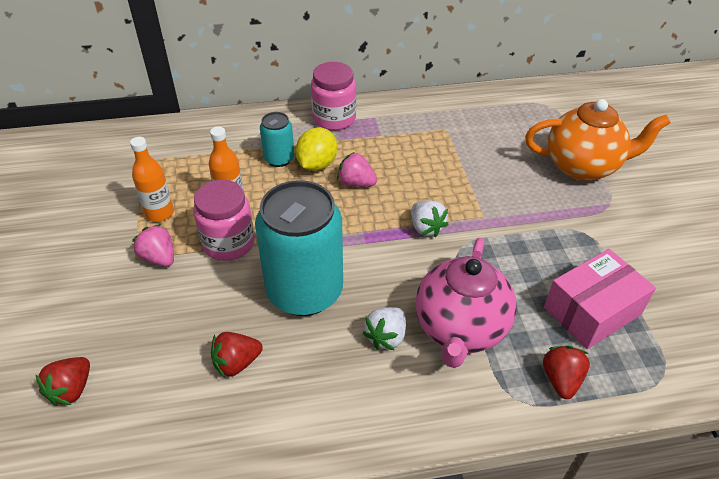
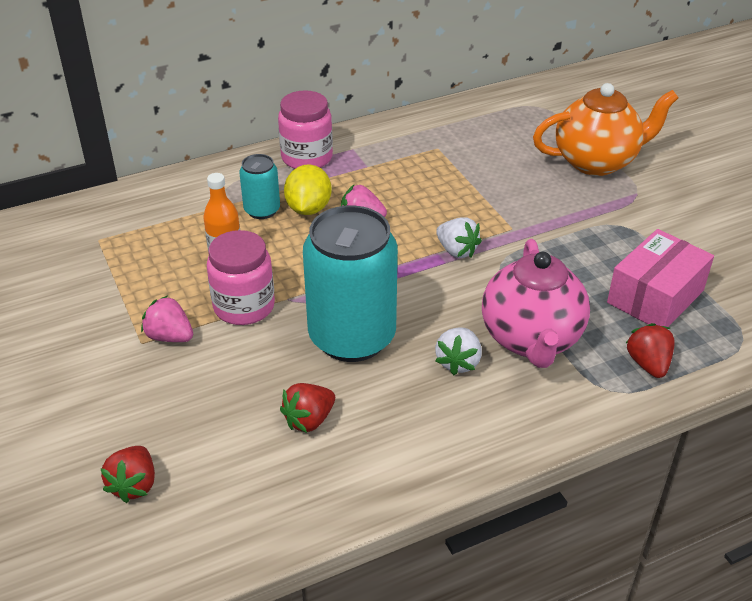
camera: 15 degrees left, 5 degrees down
orange bottle [130,137,174,222] -> none

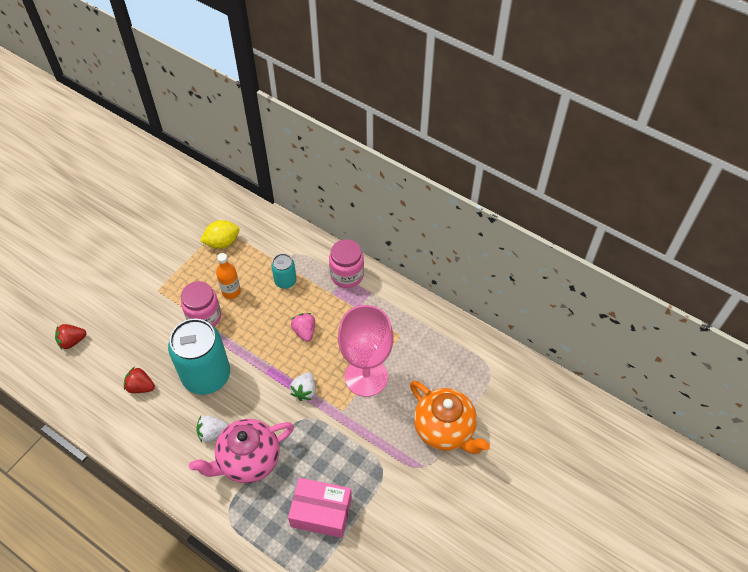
camera: 60 degrees right, 15 degrees up
pink strawberry [141,296,193,342] -> none
yellow lemon [284,164,332,215] -> yellow lemon moved to [200,220,240,249]
red strawberry [626,323,675,378] -> none
none -> pink goblet [338,305,393,397]

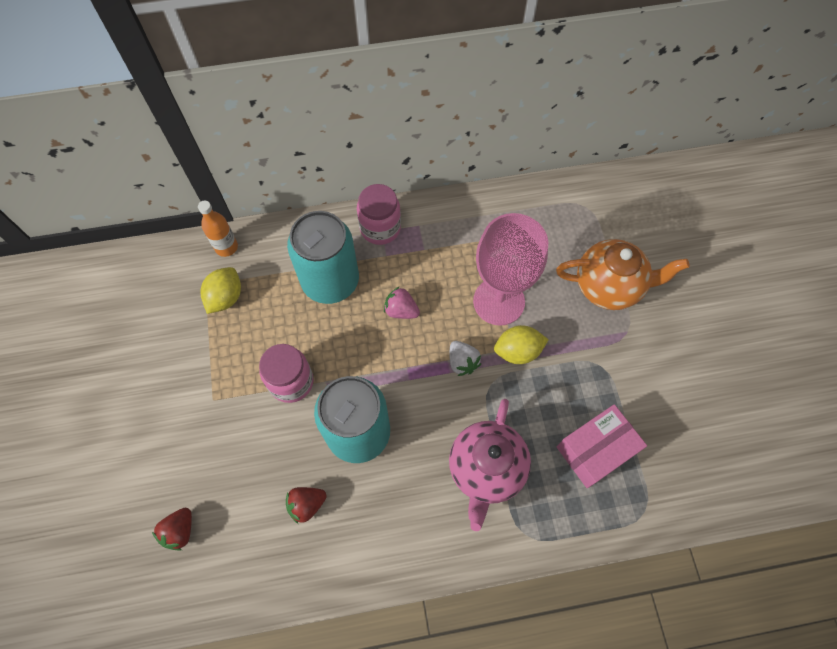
camera: 45 degrees left, 10 degrees up
white strawberry [196,415,228,442] -> none
orange bottle [216,253,241,299] -> orange bottle moved to [198,201,238,257]
turquoise can [271,254,297,289] -> turquoise can [287,211,359,304], size x2.07
none -> yellow lemon [494,325,549,364]

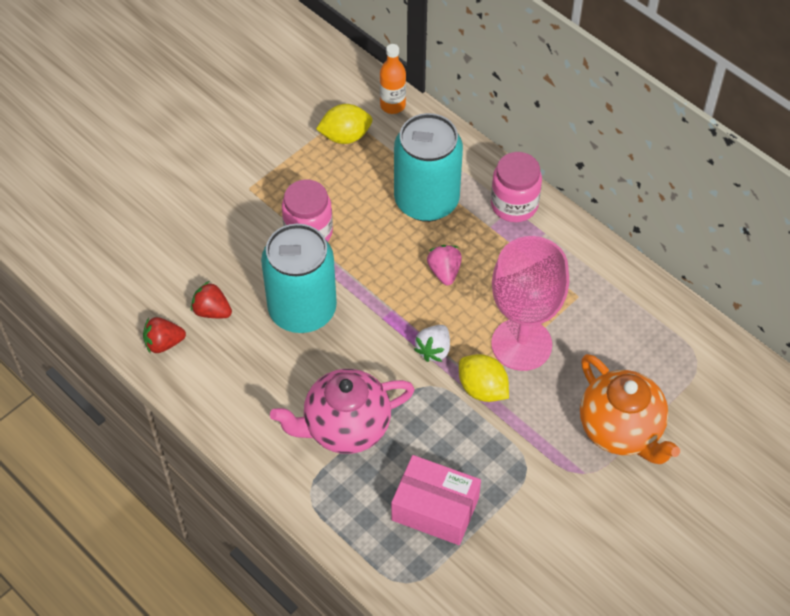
camera: 55 degrees right, 10 degrees down
red strawberry [152,508,192,551] -> red strawberry moved to [143,317,186,354]

